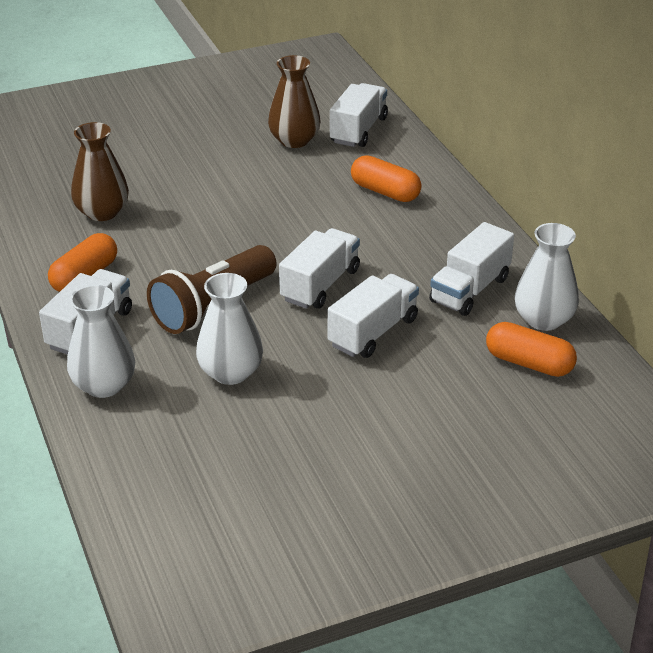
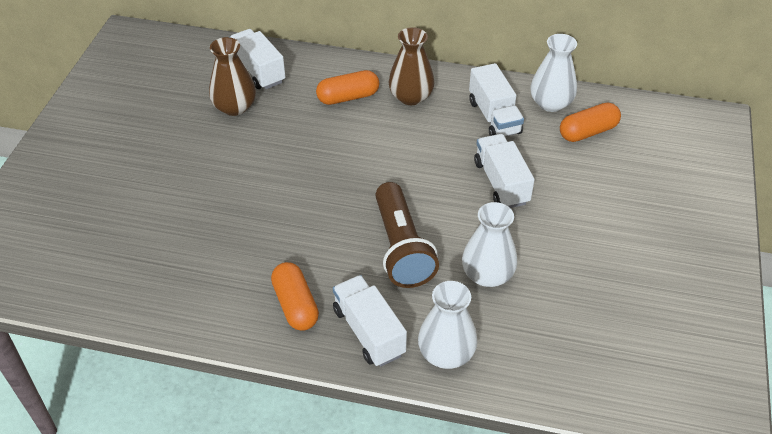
camera: 55 degrees left, 10 degrees up
brown vase [71,122,129,221] -> brown vase moved to [389,27,434,105]
white truck [279,228,360,309] -> none

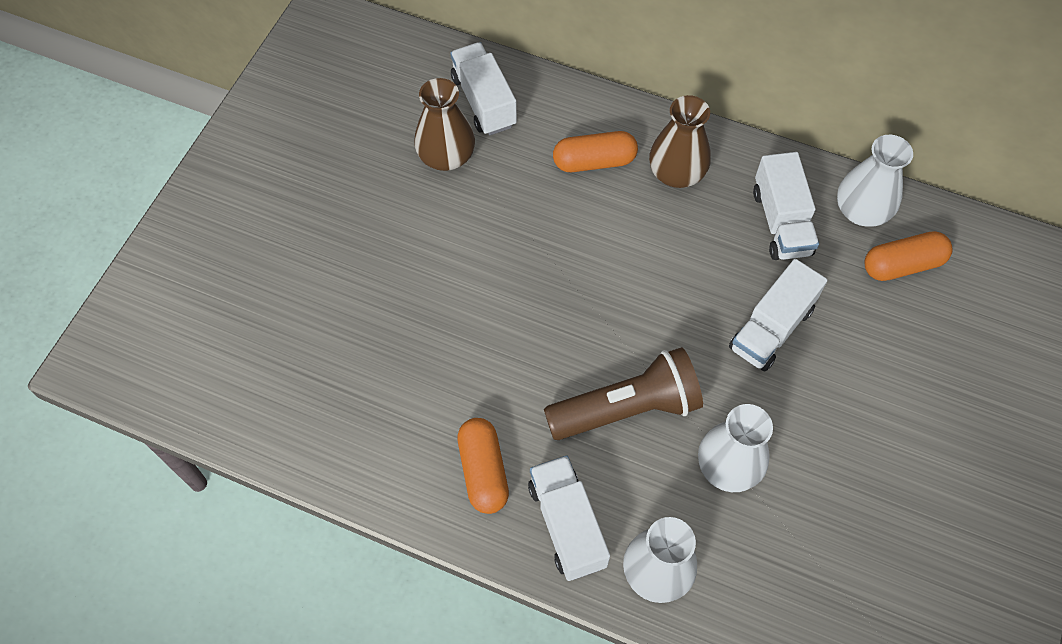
camera: 10 degrees right, 15 degrees up
brown flashlight [375,182,439,288] -> brown flashlight turned 105 degrees counterclockwise [544,347,703,440]
white truck [474,134,535,208] -> white truck turned 135 degrees counterclockwise [729,259,827,372]

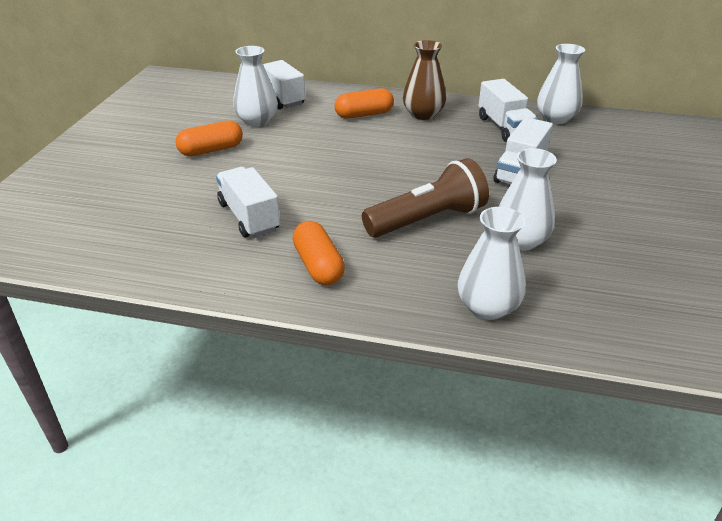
camera: 10 degrees left, 25 degrees down
brown vase [414,78,475,171] -> white vase [233,46,278,127]
white truck [528,456,610,581] -> white truck moved to [216,167,280,238]
orange capsule [865,231,953,281] -> orange capsule moved to [176,121,243,156]

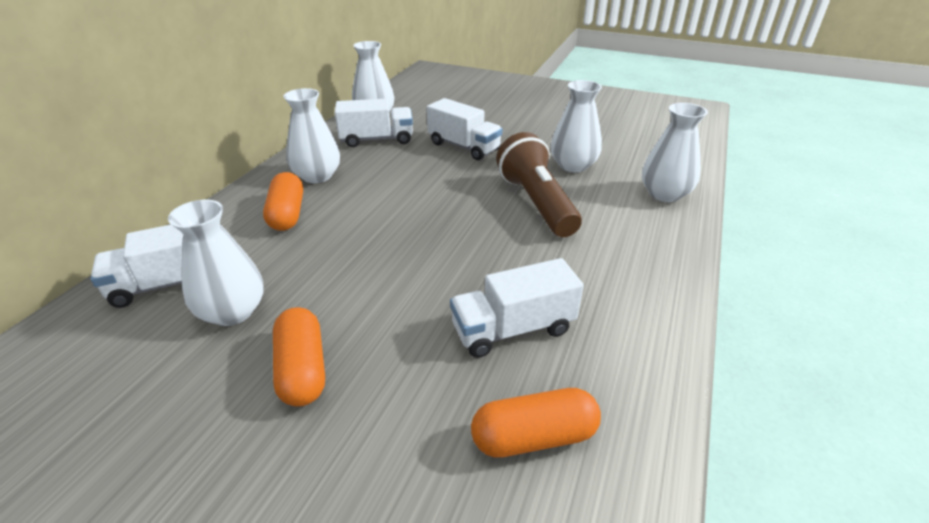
camera: 80 degrees left, 0 degrees up
orange capsule [293,221,345,285] -> orange capsule moved to [471,388,601,458]
brown vase [403,40,446,120] -> white vase [283,88,340,183]

